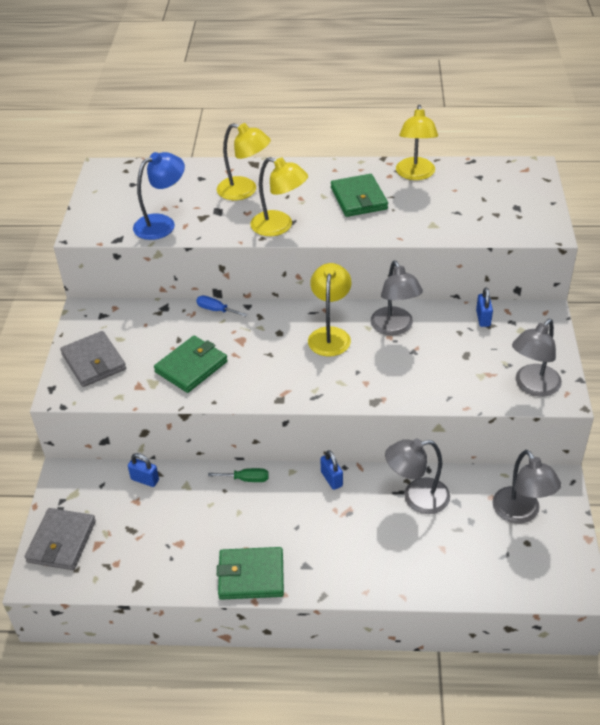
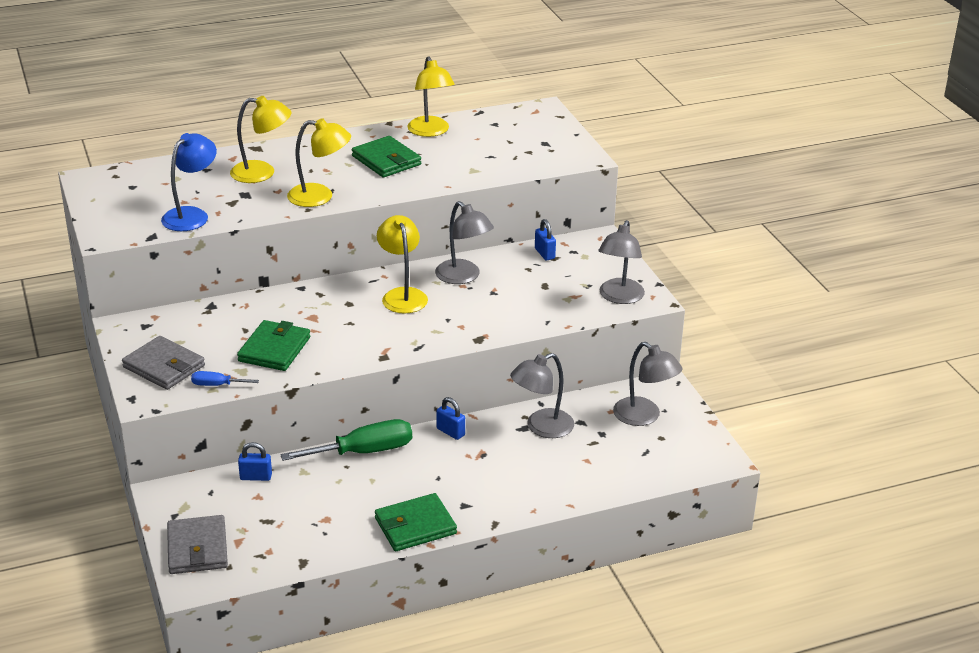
camera: 25 degrees left, 10 degrees down
blue screwdriver [196,295,248,317] -> blue screwdriver moved to [191,371,259,386]
green screwdriver [208,468,269,482] -> green screwdriver [280,419,412,461], size x2.03

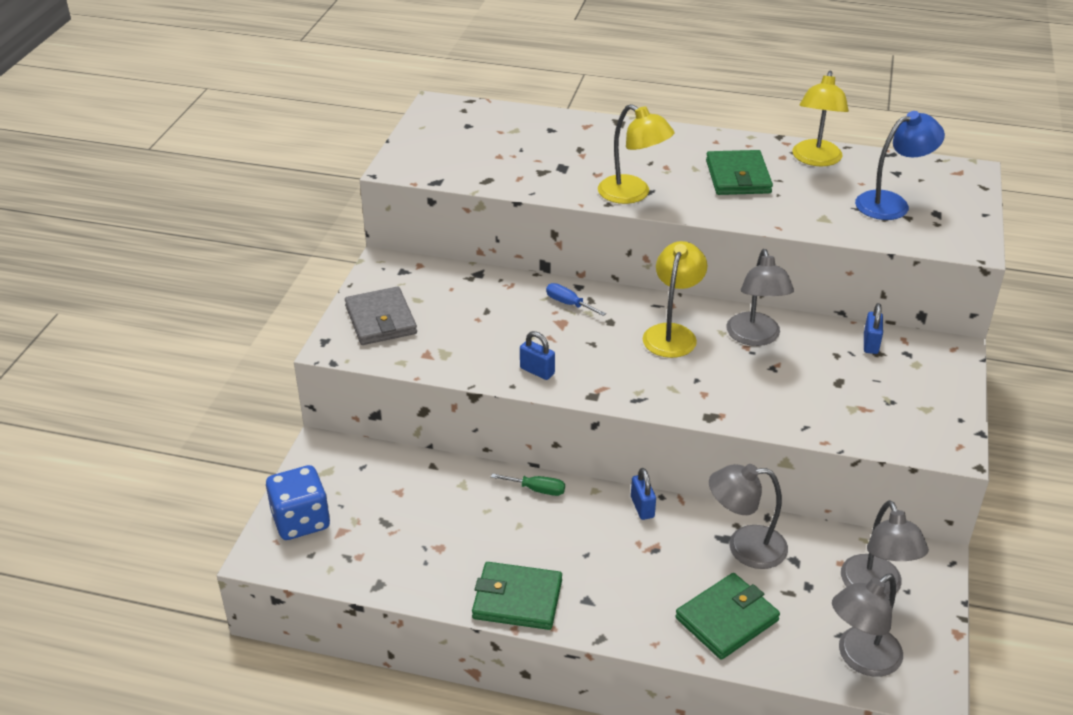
camera: 35 degrees right, 5 degrees up
blue lamp [161,133,217,231] -> blue lamp moved to [855,111,945,220]
grey wallet [167,515,228,574] -> blue dice [266,465,330,540]
blue screwdriver [191,371,259,386] -> blue screwdriver moved to [546,283,606,316]
yellow lamp [230,96,292,183] -> none
green wallet [237,320,310,371] -> green wallet moved to [675,573,780,660]
blue padlock [238,442,272,481] -> blue padlock moved to [520,331,555,380]
green screwdriver [280,419,412,461] -> green screwdriver [491,474,565,496], size x0.49
grey lamp [598,220,645,304] -> grey lamp moved to [832,574,903,677]

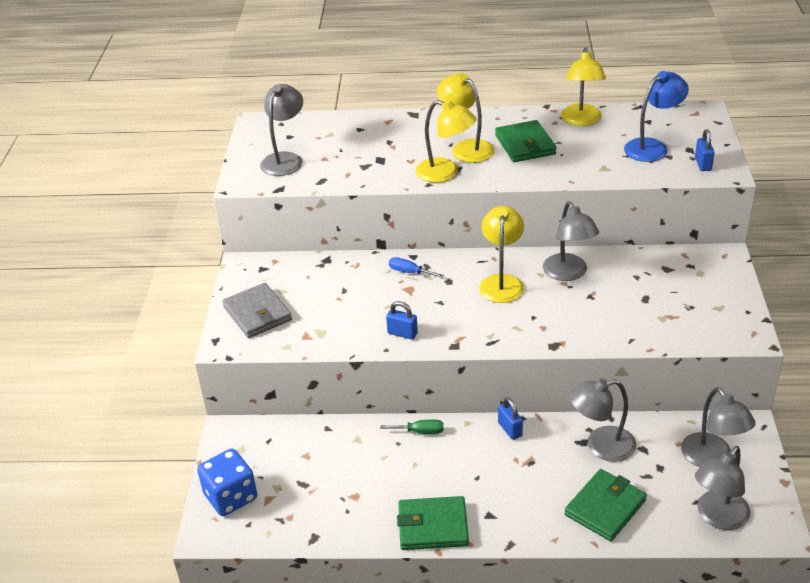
camera: 10 degrees left, 0 degrees up
blue padlock [864,303,883,354] -> blue padlock moved to [695,129,715,171]
none -> grey lamp [260,84,303,176]
none -> yellow lamp [437,73,495,163]

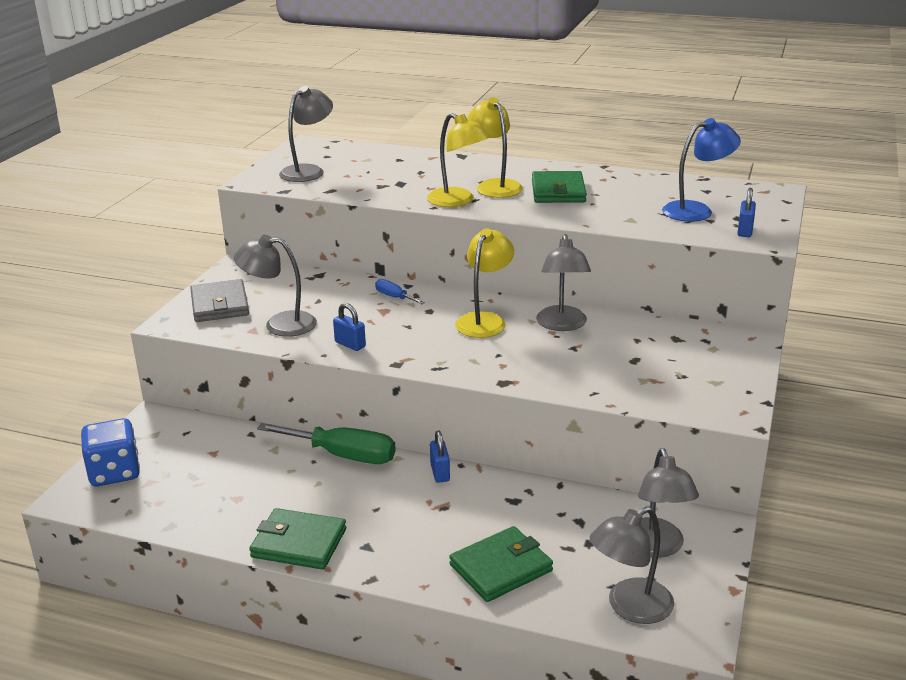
camera: 15 degrees right, 10 degrees down
green screwdriver [380,420,444,434] -> green screwdriver [257,423,396,464], size x2.03
yellow lamp [561,48,606,126] -> none
grey lamp [569,378,636,462] -> grey lamp moved to [234,235,317,337]

